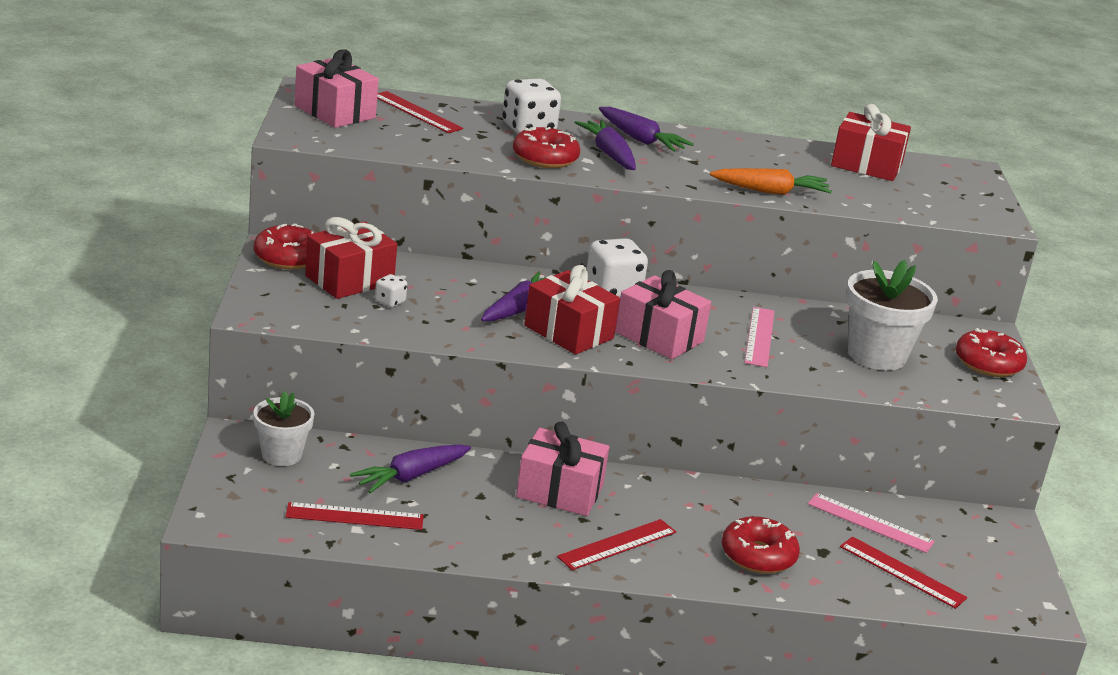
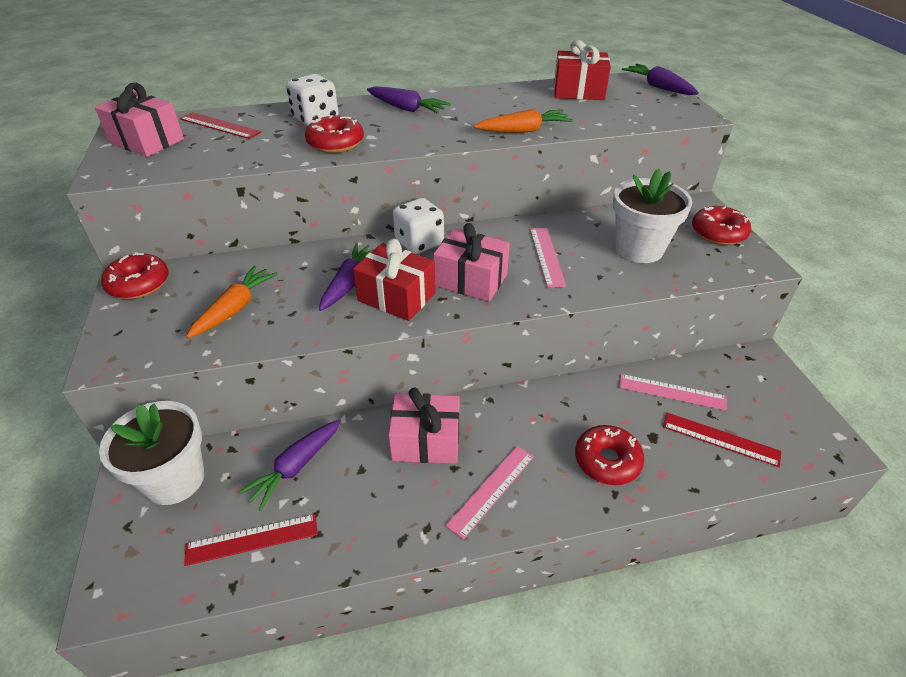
camera: 10 degrees left, 15 degrees up
white flower pot [253,391,315,466] -> white flower pot [99,401,204,505], size x1.58
red gift [305,217,397,299] -> none
white dice [375,274,407,307] -> orange carrot [186,266,278,338]
red ruler [557,519,676,570] -> pink ruler [445,446,534,540]
purple carrot [574,120,636,170] -> purple carrot moved to [622,64,699,95]

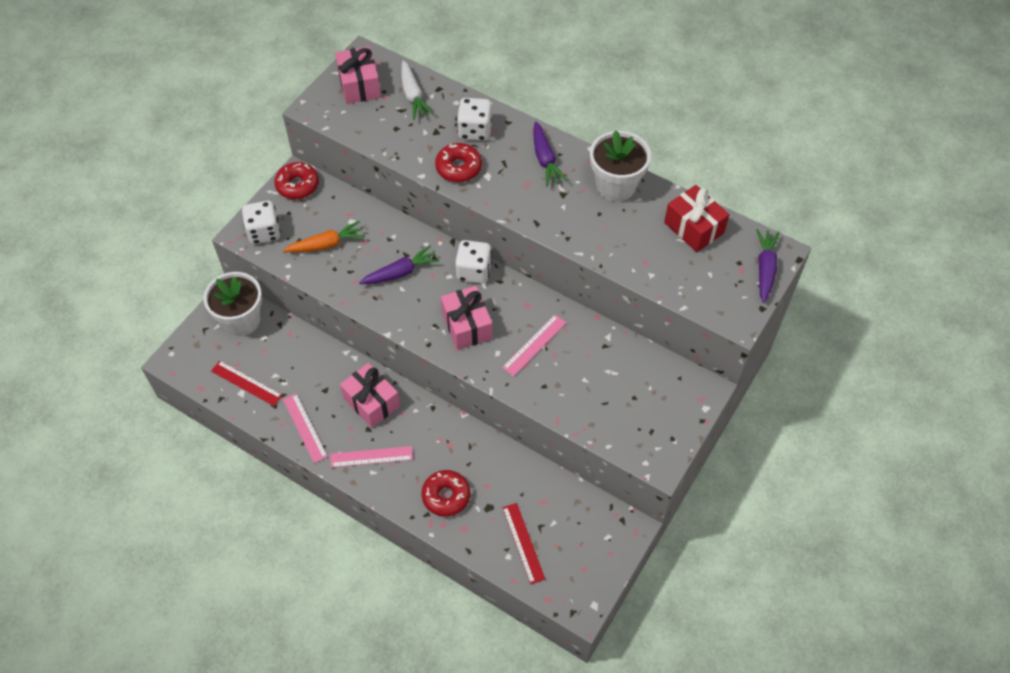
camera: 45 degrees right, 15 degrees up
red ruler [180,112,261,139] -> white carrot [401,60,434,120]
purple carrot [238,419,341,511] -> none
red gift [353,239,436,321] -> none
orange carrot [474,109,573,133] -> none
white flower pot [613,168,692,263] -> white flower pot moved to [590,130,651,202]
pink ruler [619,374,727,411] -> pink ruler moved to [283,393,328,463]
red donut [692,206,751,245] -> none
none -> white dice [242,201,281,244]

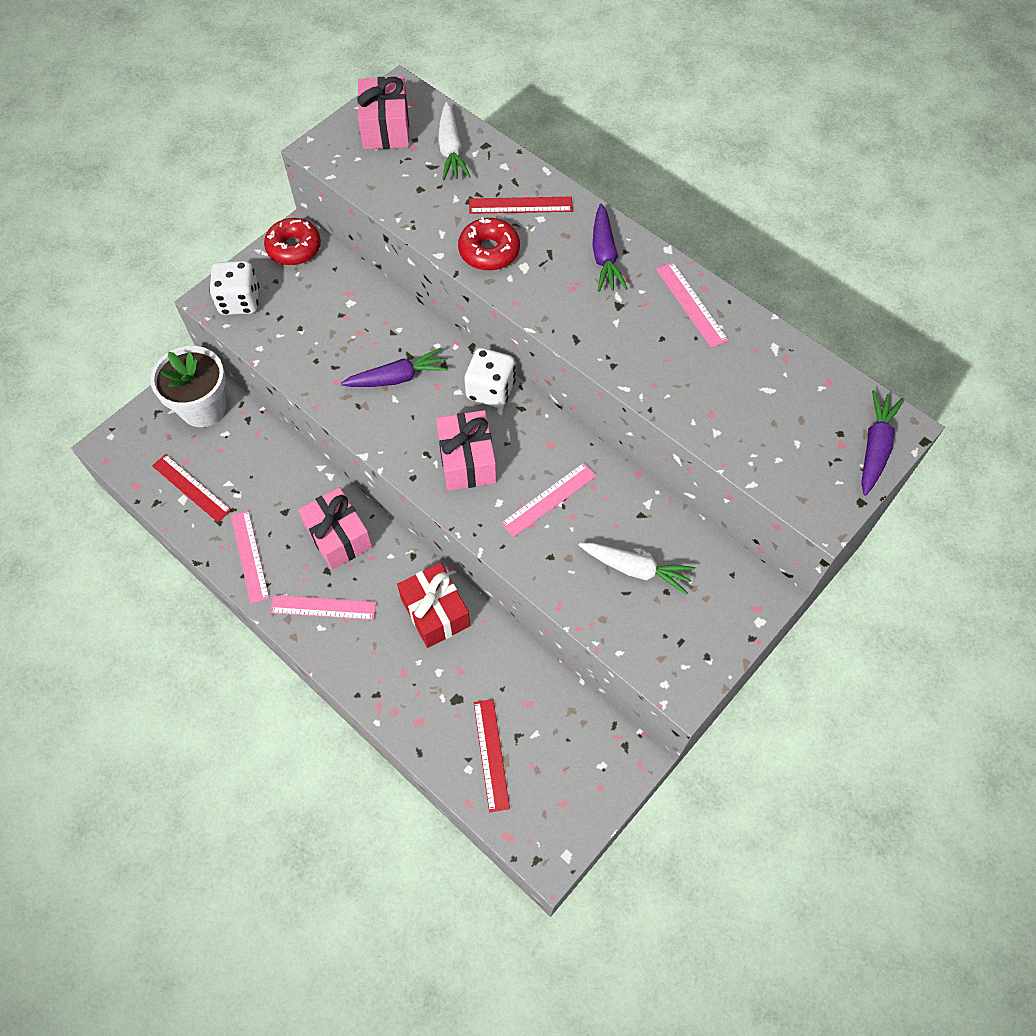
camera: 10 degrees right, 5 degrees up
orange carrot [284,221,365,252] -> none
red donut [421,470,470,517] -> none
white dice [457,98,492,141] -> red ruler [469,197,573,214]
white flower pot [590,130,651,202] -> pink ruler [656,262,729,348]
red gift [664,185,730,252] -> red gift moved to [397,563,470,648]
none -> white carrot [579,543,695,595]

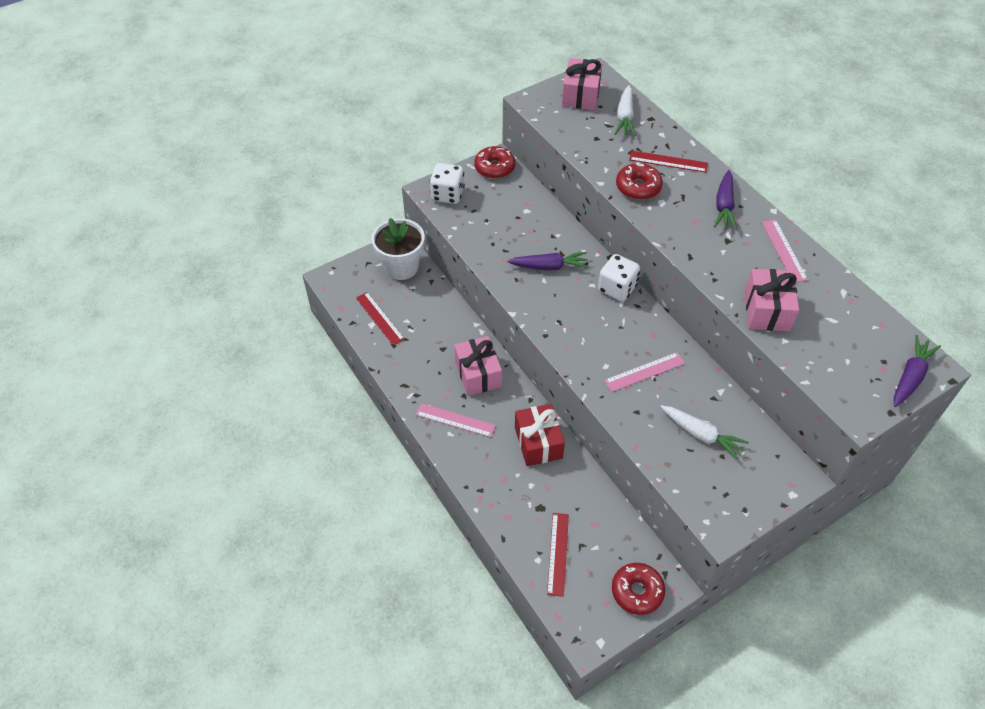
camera: 15 degrees right, 10 degrees down
pink ruler [231,510,269,604] -> none
pink gift [436,410,496,491] -> pink gift moved to [745,269,799,331]
none -> red donut [612,563,665,615]

